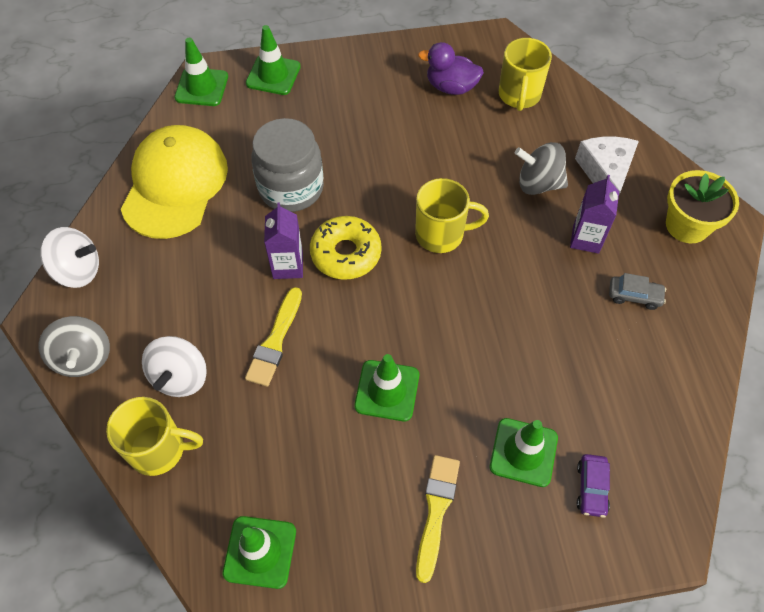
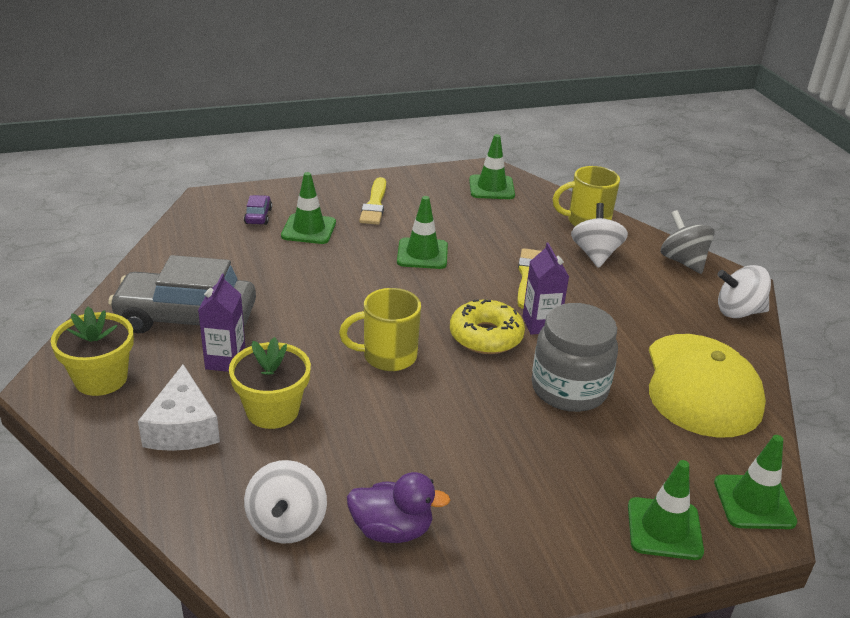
camera: 170 degrees right, 25 degrees down
yellow mug [499,38,552,111] -> white spinning top [244,460,327,544]
grey spinning top [515,142,568,195] -> yellow flower pot [229,337,311,429]
grey car [609,273,666,310] -> grey car [108,255,256,333], size x2.45

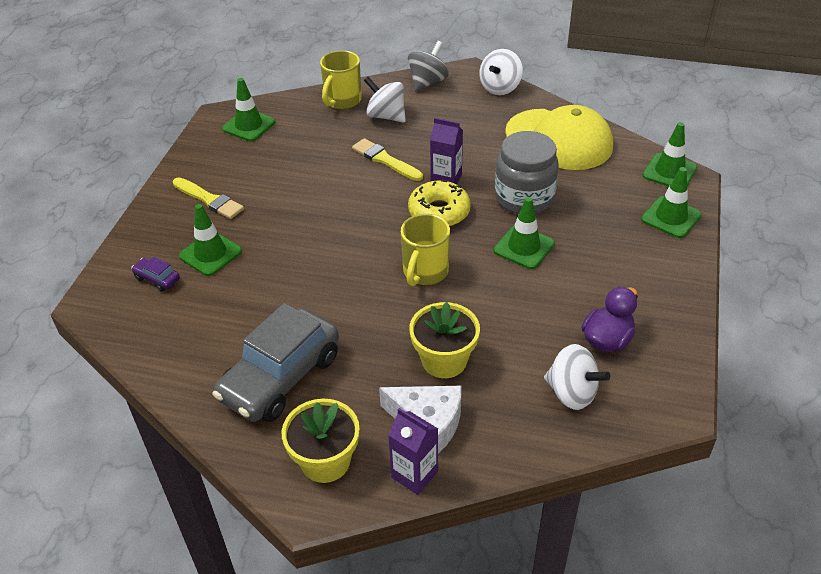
camera: 55 degrees left, 10 degrees up
purple carton [198,274,245,372] -> purple carton moved to [388,408,438,495]
green traffic cone [397,196,448,269] -> green traffic cone moved to [494,197,555,269]
grey spinning top [661,210,715,274] -> grey spinning top turned 120 degrees clockwise [408,41,449,91]

